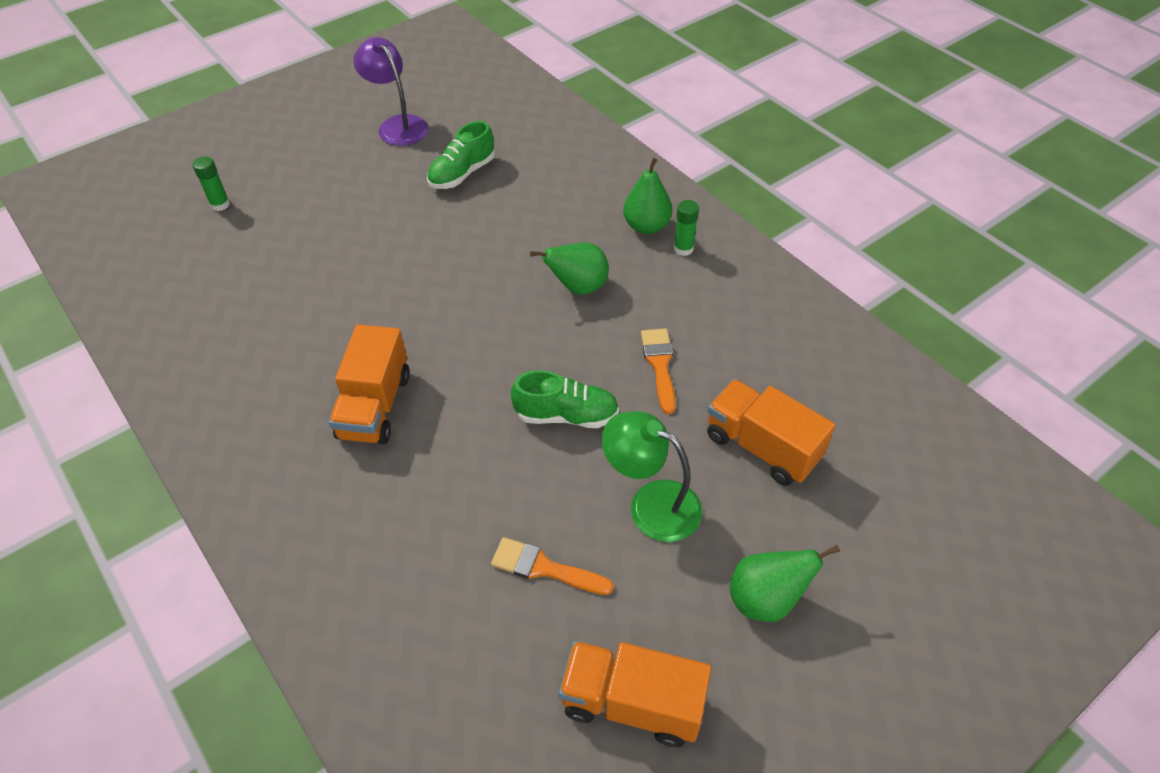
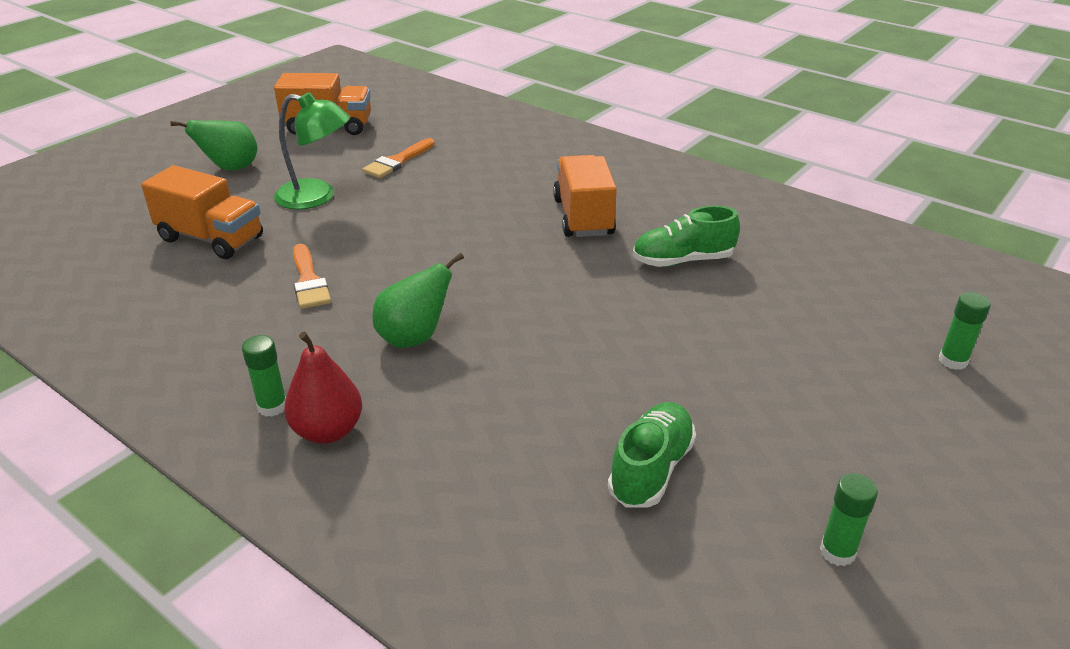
camera: 165 degrees right, 15 degrees down
purple lamp [353,37,428,146] -> green glue stick [820,473,878,566]
orange brush [491,537,614,595] -> orange brush turned 120 degrees clockwise [362,138,435,178]
green shoe [511,370,619,428] -> green shoe moved to [633,206,740,267]
green pear [623,158,672,234] -> red pear [284,332,362,444]

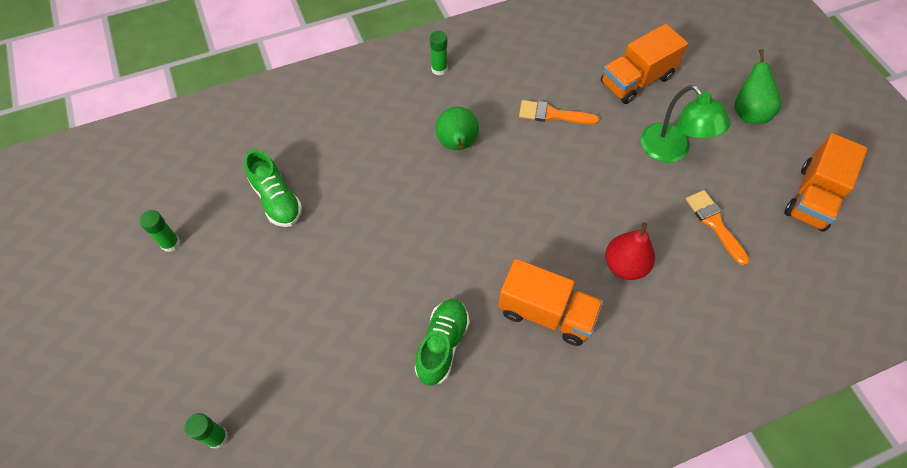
camera: 120 degrees right, 25 degrees up
green lamp [274,92,350,210] -> green lamp turned 75 degrees counterclockwise [641,85,731,163]
red pear [284,332,362,444] -> red pear moved to [605,222,655,280]

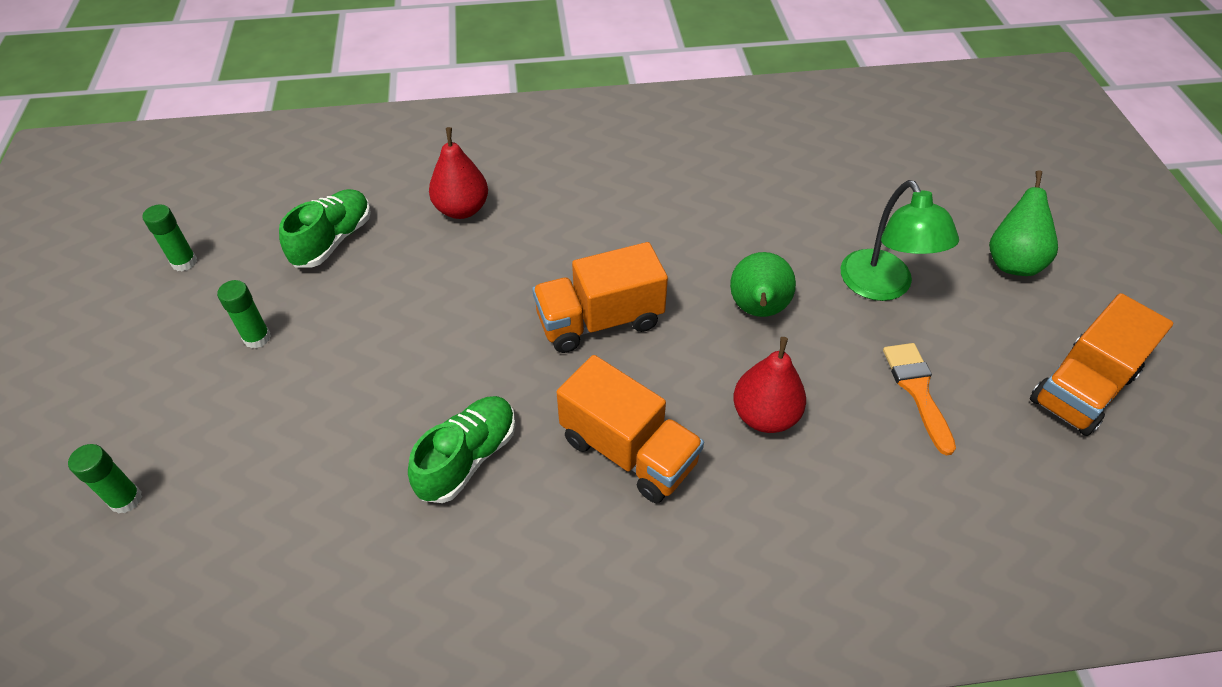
camera: 15 degrees right, 10 degrees down
green shoe [244,150,302,227] -> green shoe turned 135 degrees counterclockwise [279,189,371,268]
green glue stick [430,31,447,75] -> green glue stick moved to [217,280,271,348]
green pear [436,107,479,150] -> green pear moved to [730,252,796,317]
orange brush [519,100,599,125] -> none
orange truck [601,24,688,104] -> orange truck moved to [532,242,668,353]
none -> red pear [429,127,488,219]

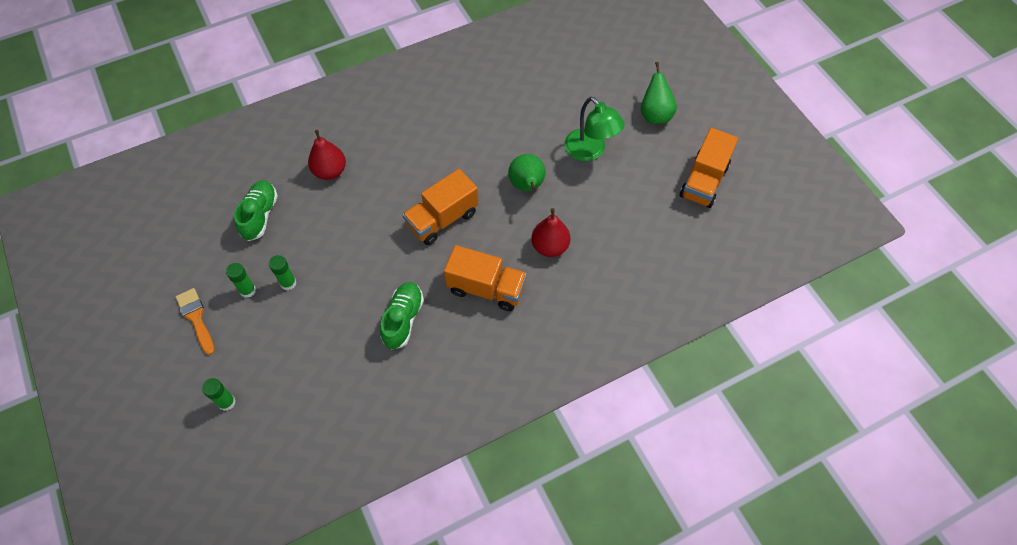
camera: 20 degrees left, 10 degrees up
green glue stick [142,204,197,271] -> green glue stick moved to [269,255,297,290]
orange brush [883,343,956,456] -> orange brush moved to [176,288,215,355]

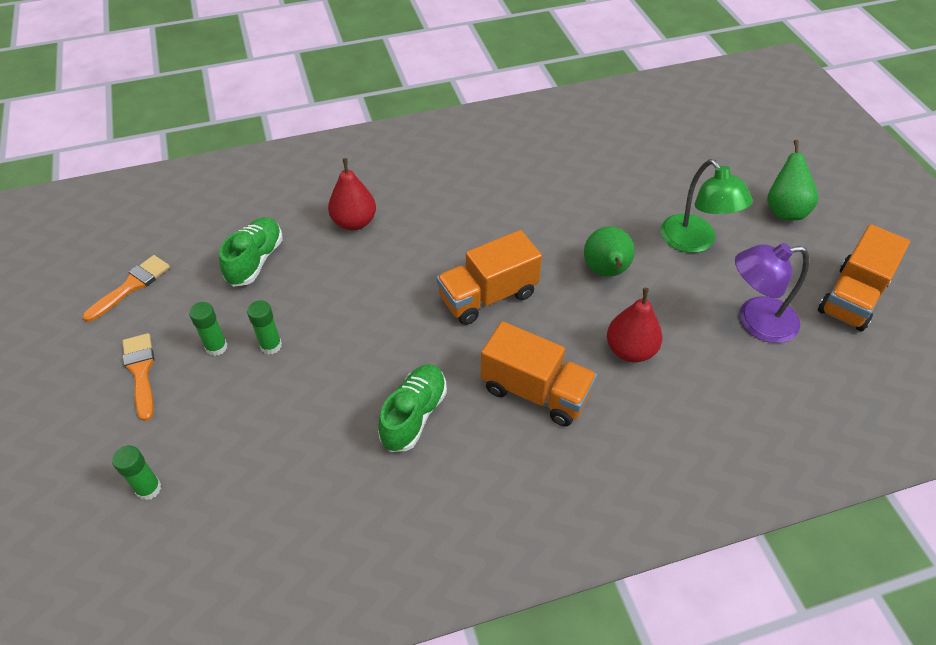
camera: 10 degrees right, 10 degrees down
none -> orange brush [83,255,170,322]
none -> purple lamp [735,243,809,343]

